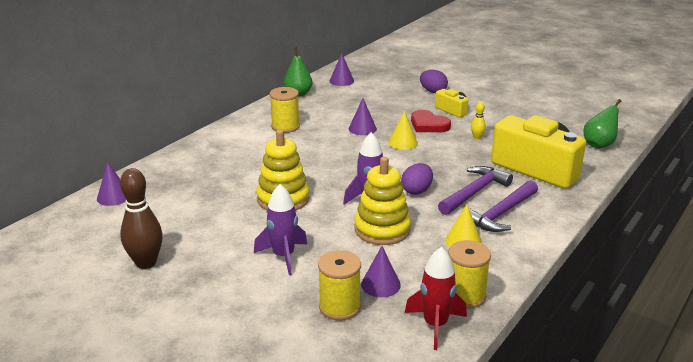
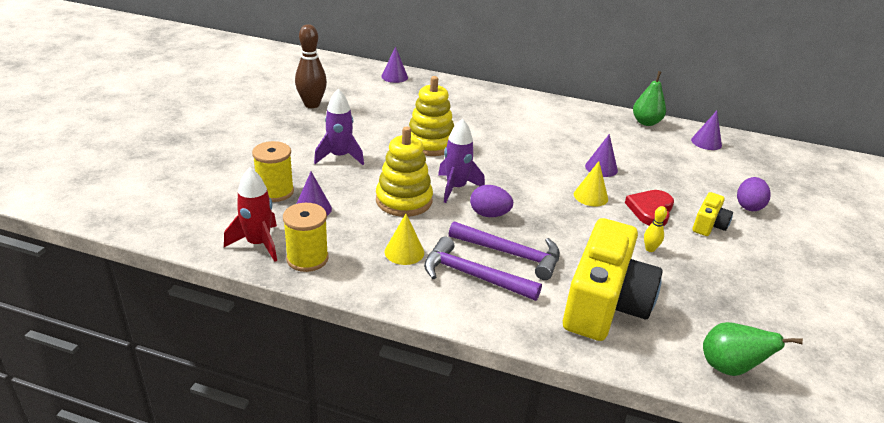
camera: 70 degrees right, 5 degrees up
yellow spool [270,87,300,133] -> none

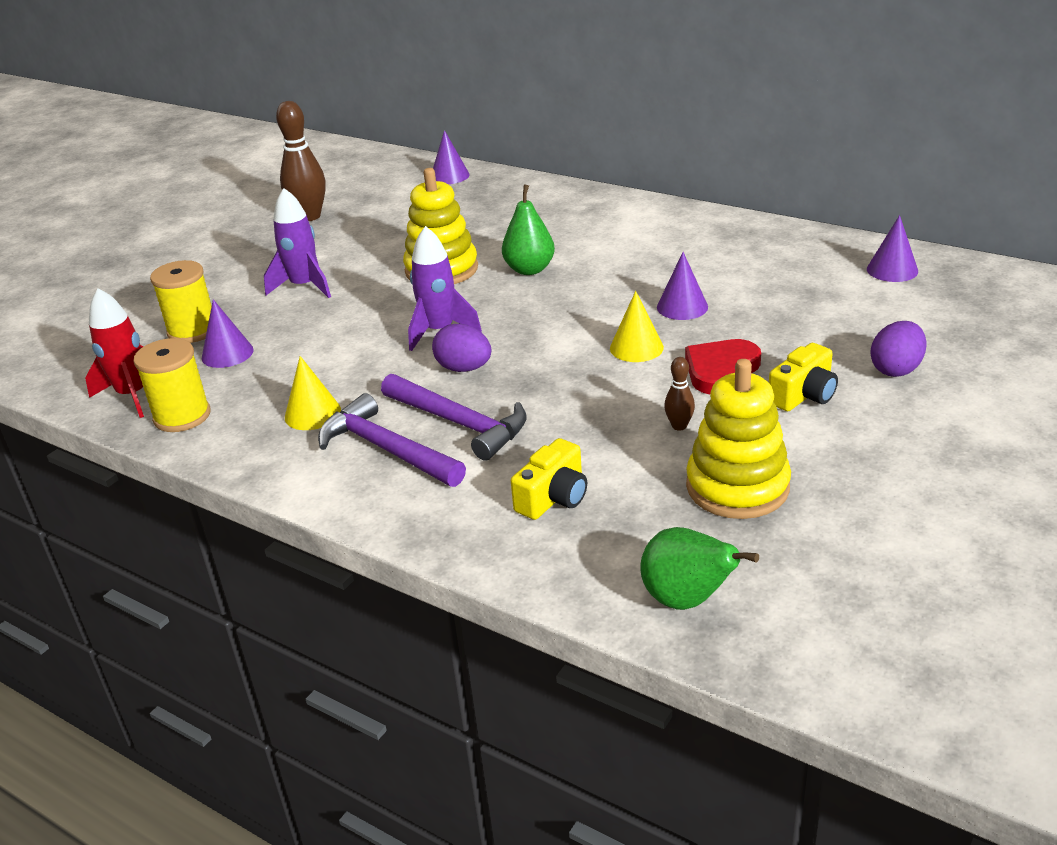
camera: 20 degrees right, 0 degrees up
yellow stacking toy [376,127,433,217] -> yellow stacking toy moved to [686,359,791,519]
yellow camera [563,218,663,341] -> yellow camera [511,438,587,520], size x0.46
green pear [633,71,666,126] -> green pear moved to [502,184,555,275]
yellow bowling pin [644,206,667,252] -> brown bowling pin [664,357,695,431]

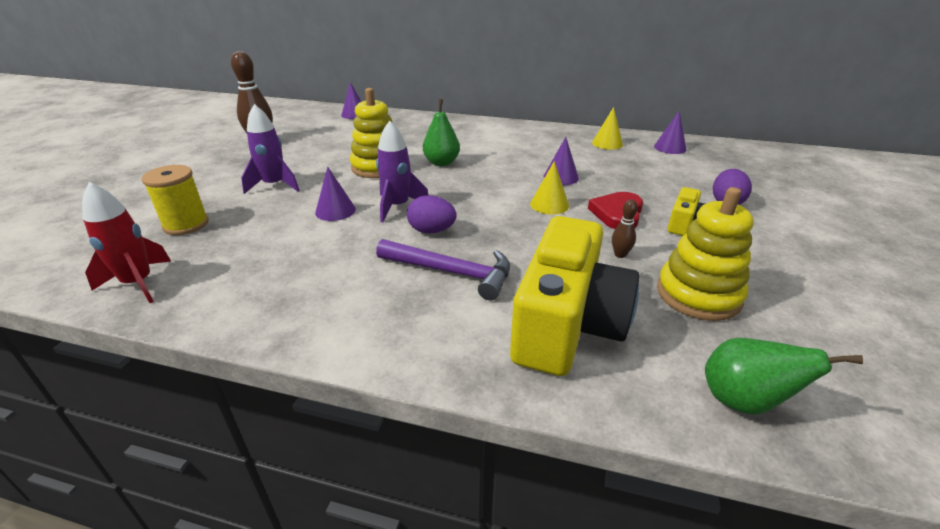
camera: 20 degrees left, 0 degrees up
yellow spool [134,338,210,432] -> none
purple cone [202,299,253,368] -> purple cone moved to [315,167,356,221]
yellow cone [285,356,341,430] -> yellow cone moved to [592,107,623,150]
purple hammer [318,393,466,487] -> none
yellow camera [511,438,587,520] -> yellow camera [510,216,639,376], size x2.16

